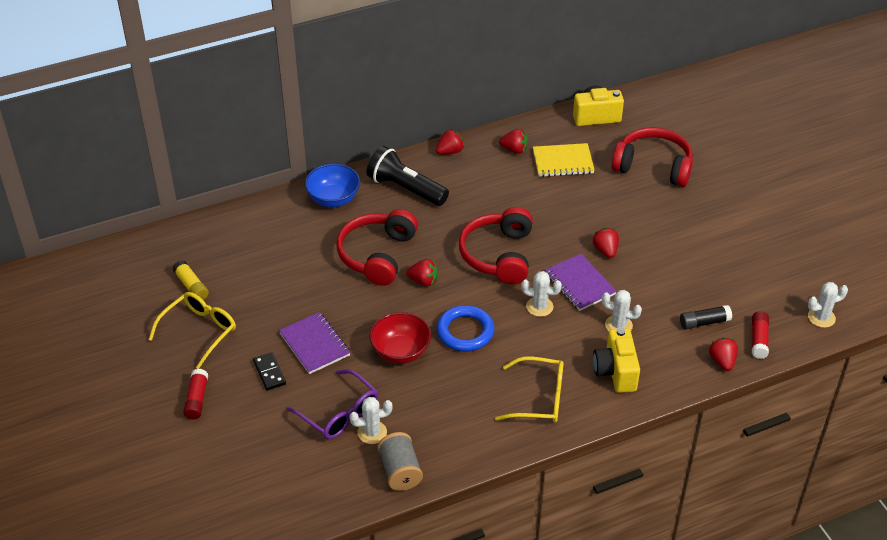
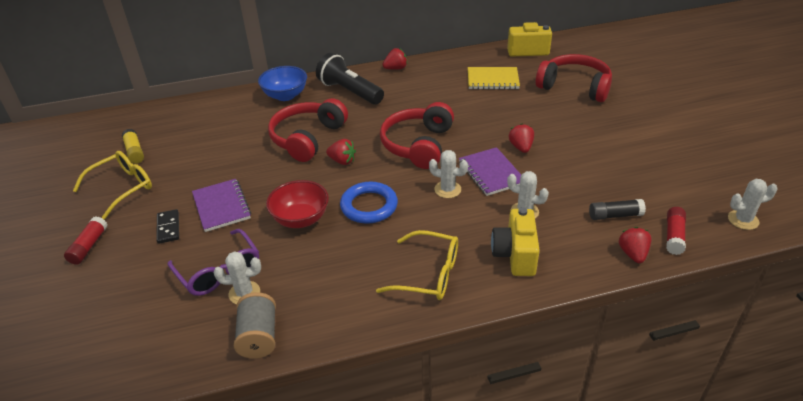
camera: 10 degrees right, 5 degrees down
red strawberry [499,129,528,154] -> none

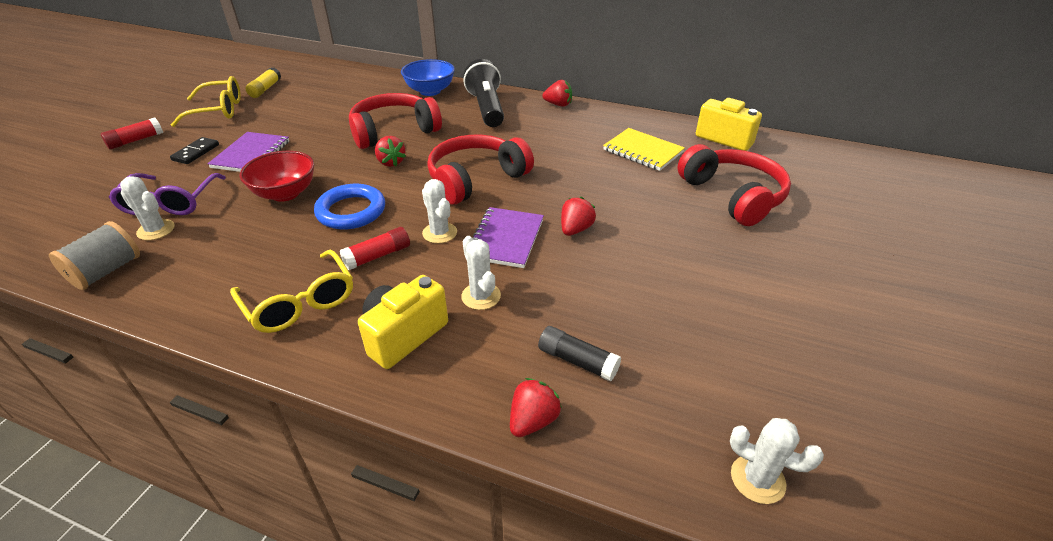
camera: 35 degrees right, 0 degrees up
red glue stick [666,207,686,255] -> red glue stick moved to [340,227,410,270]

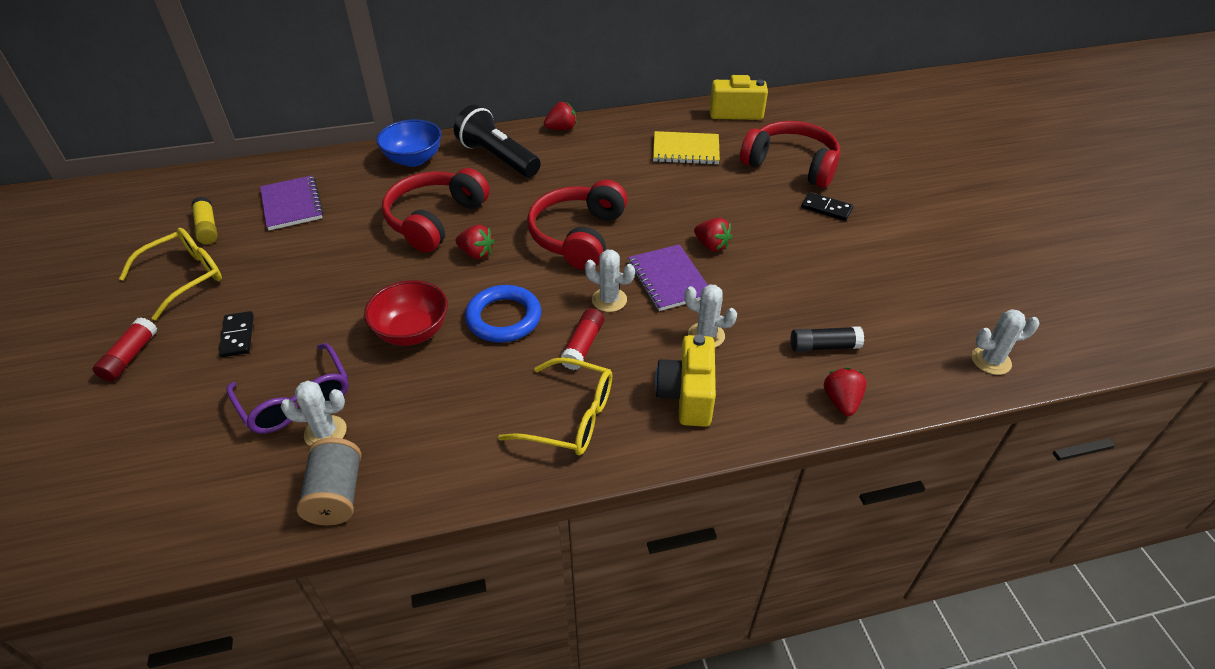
camera: 35 degrees left, 5 degrees up
purple notebook [208,132,289,172] -> purple notebook moved to [260,175,324,230]
red strawberry [561,197,596,236] -> red strawberry turned 135 degrees clockwise [694,218,732,252]
none -> black domino [801,192,853,221]

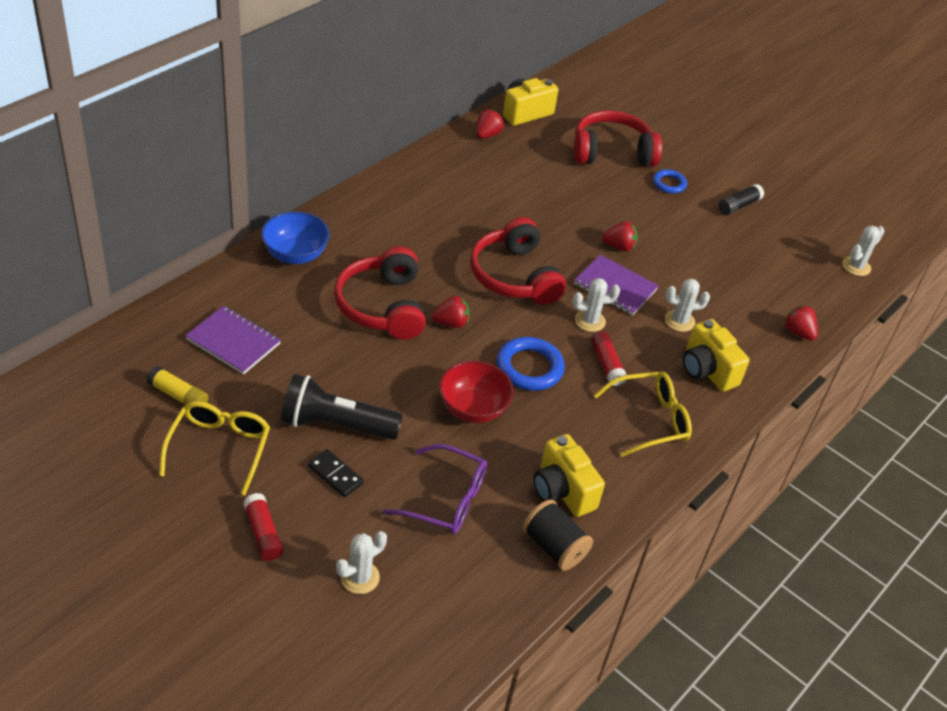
camera: 40 degrees left, 0 degrees up
white cactus [281,381,347,446] -> white cactus moved to [336,531,387,594]
grey spool [296,438,362,525] -> black spool [523,499,593,571]
black flashlight [454,105,541,177] -> black flashlight moved to [281,374,403,440]
red strawberry [544,102,577,130] -> red strawberry moved to [476,110,504,139]
yellow notebook [653,131,720,165] -> none
black glue stick [790,326,864,352] -> black glue stick moved to [718,184,764,215]
black domino [801,192,853,221] -> blue ring [653,169,687,194]
none -> yellow camera [533,434,605,517]

